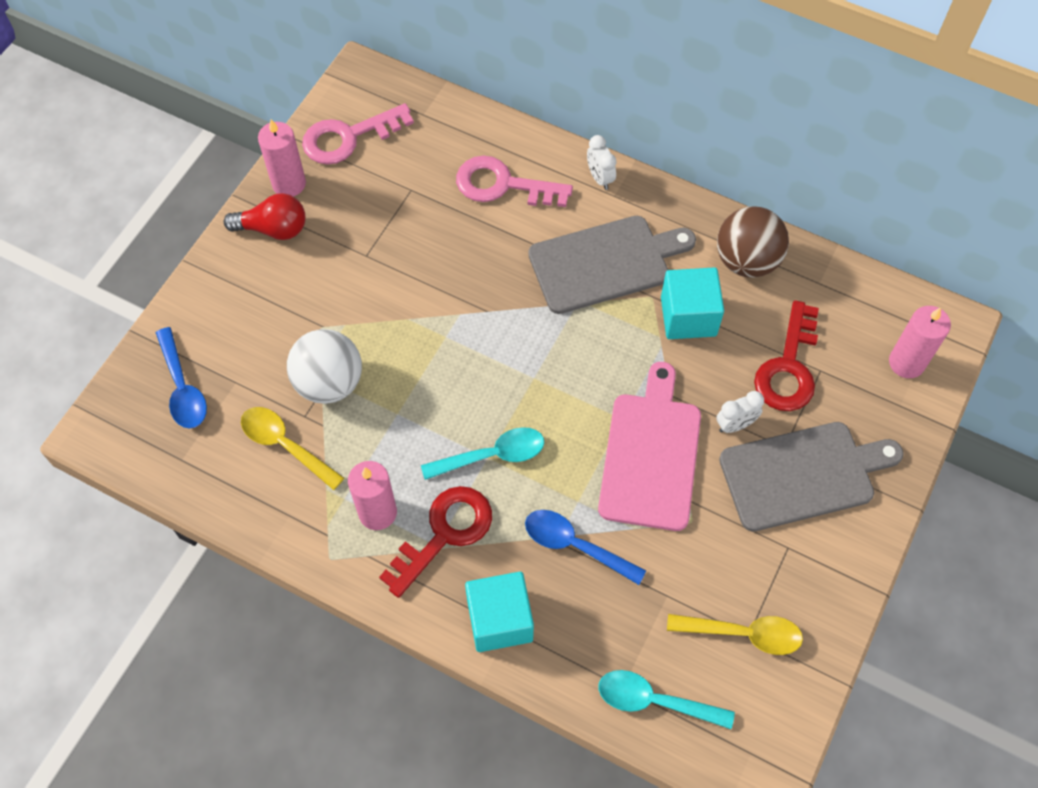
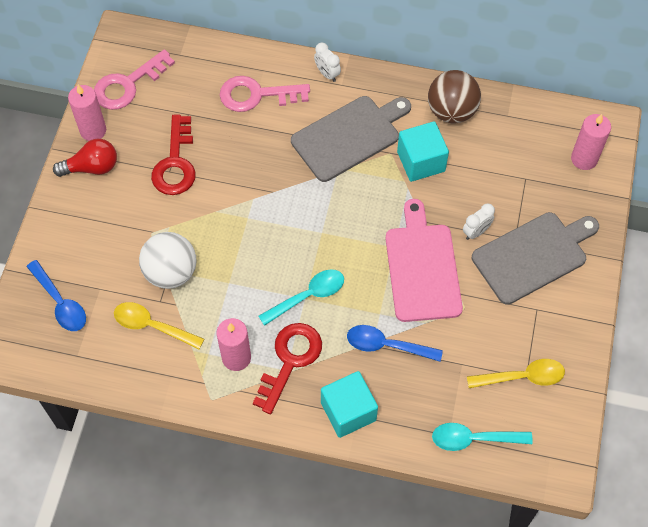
camera: 15 degrees left, 0 degrees up
red key [754,300,819,411] -> red key moved to [151,115,196,195]

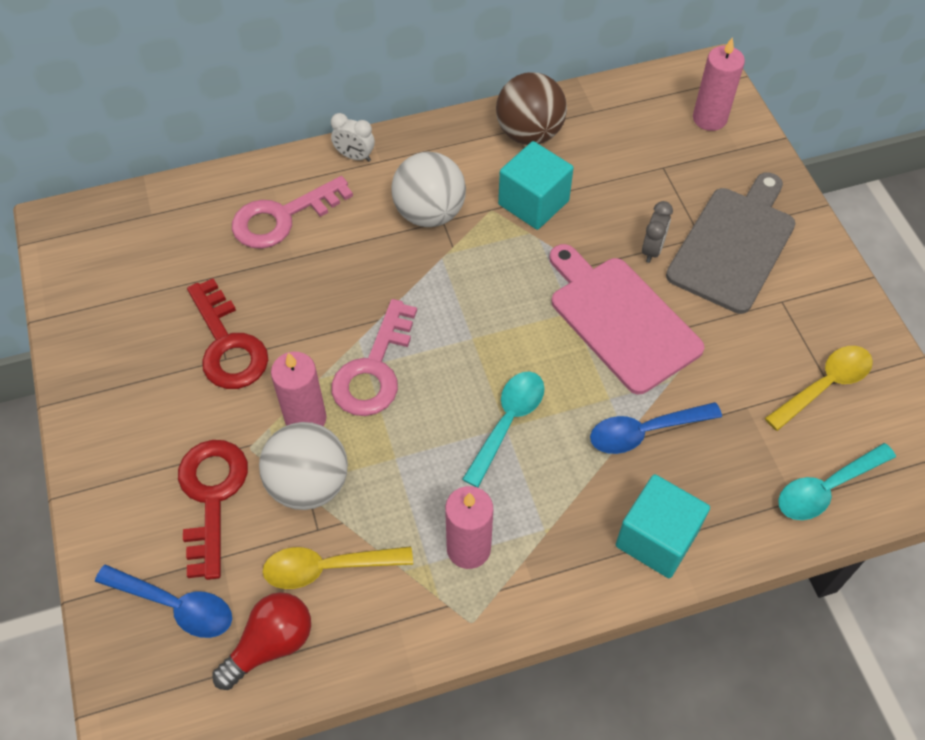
camera: 30 degrees left, 5 degrees down
red light bulb [53,139,117,177] -> red light bulb moved to [212,592,311,690]
pink candle [68,85,106,141] -> pink candle moved to [271,352,326,426]
pink key [94,49,175,110] -> pink key moved to [331,299,417,416]
red key [253,323,322,414] -> red key moved to [178,440,248,580]
grey cutting board [291,96,411,182] -> white ball [391,152,466,227]
white clock [463,203,495,240] -> grey clock [642,201,673,263]

